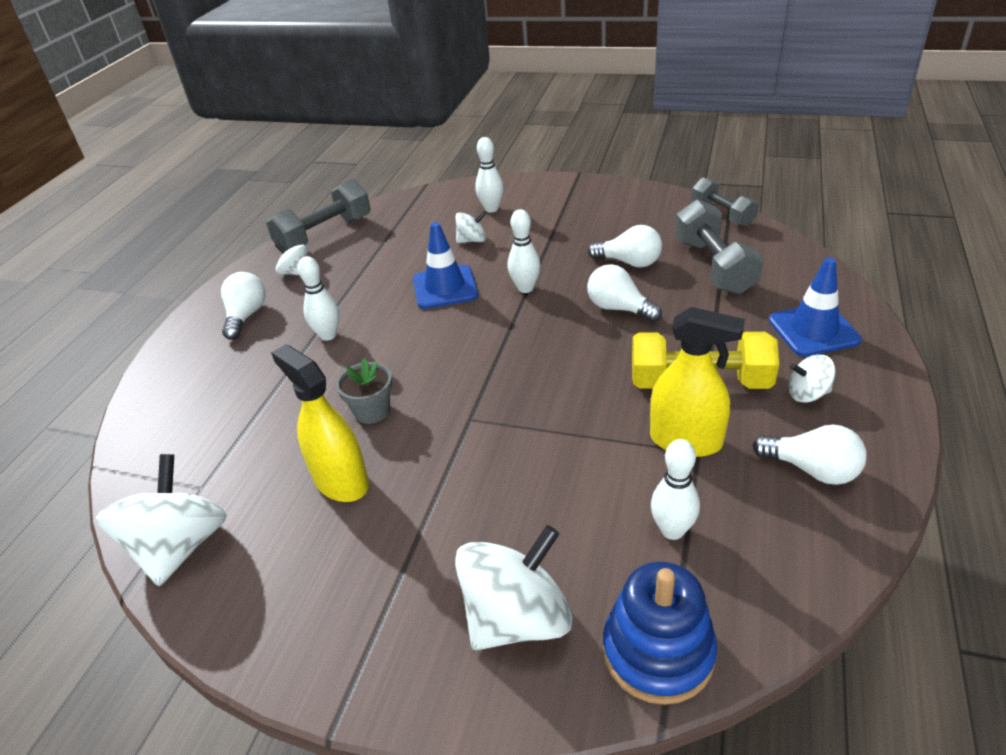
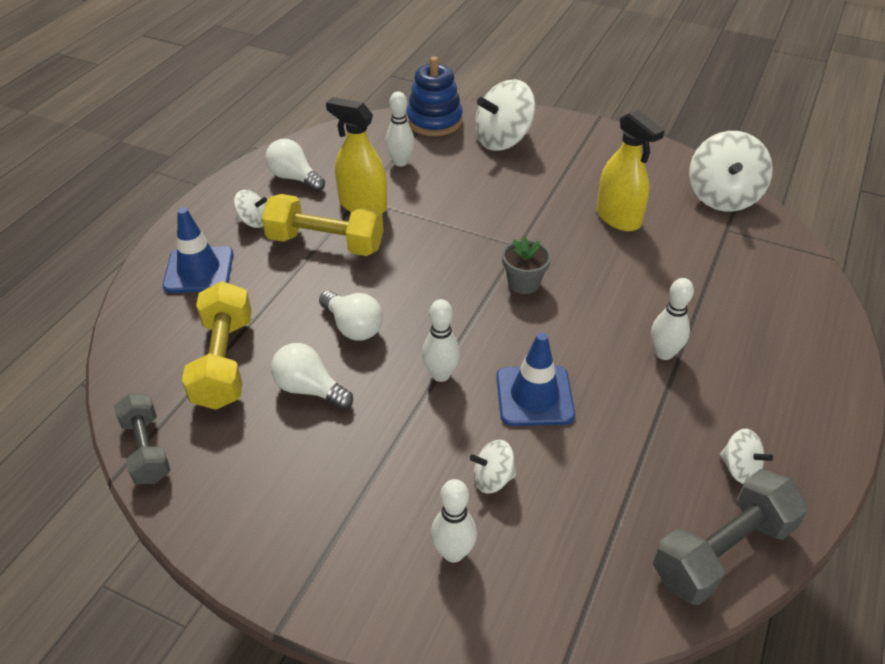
camera: 175 degrees left, 5 degrees up
white light bulb [221,272,266,340] -> none
grey flower pot [336,358,392,424] -> grey flower pot moved to [502,236,551,294]
grey dumbbell [675,200,764,295] -> yellow dumbbell [182,281,252,410]

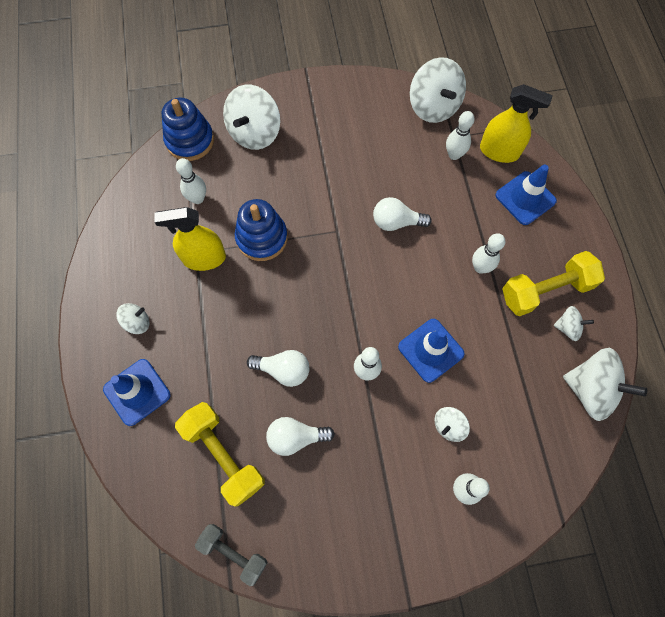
camera: 35 degrees left, 25 degrees up
yellow dumbbell [262,194,383,256] -> yellow dumbbell moved to [502,251,605,316]
white light bulb [265,139,325,192] -> white light bulb moved to [373,197,432,231]
grey flower pot [502,236,551,294] -> none
yellow spray bottle [597,110,665,231] -> yellow spray bottle moved to [480,84,553,163]
grey dumbbell [653,469,808,605] -> white spinning top [563,348,647,421]
none -> blue stacking toy [235,199,288,261]
none -> white bowling pin [446,111,475,160]
none -> blue traffic cone [496,165,557,225]

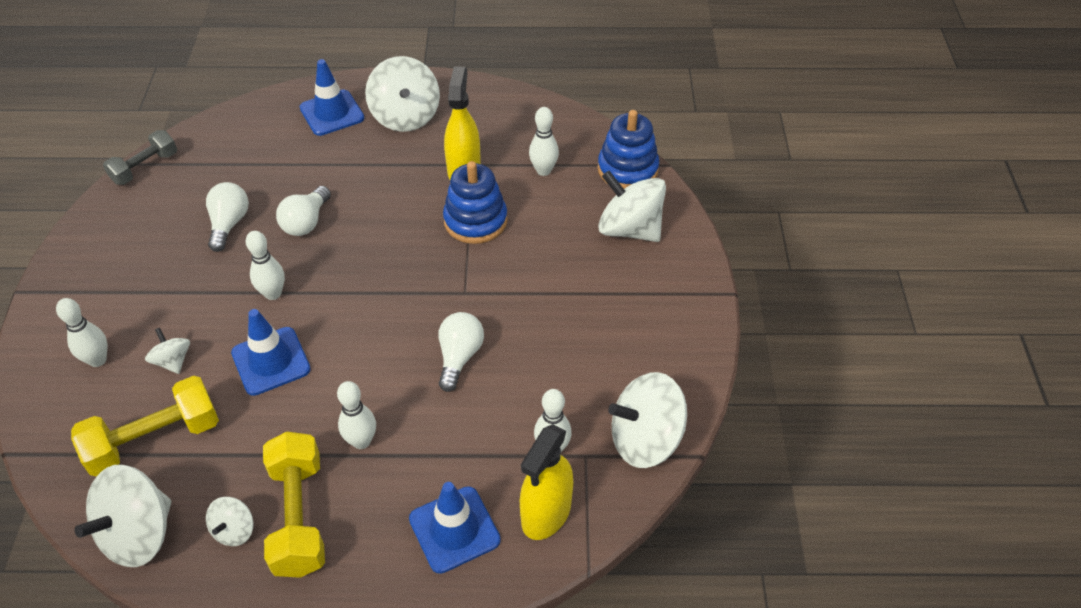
camera: 100 degrees right, 20 degrees down
white spinning top [116,303,149,334] -> white spinning top [365,56,440,132], size x1.96
yellow dumbbell [175,402,265,506] -> yellow dumbbell moved to [71,376,219,477]

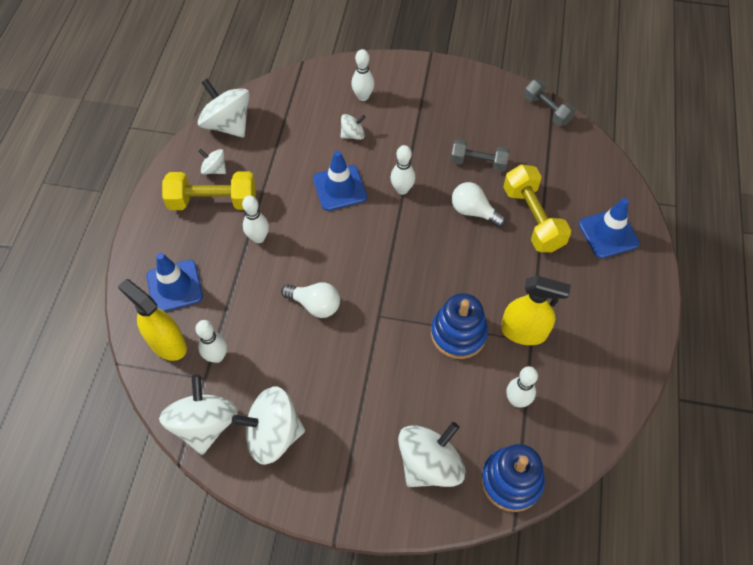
camera: 100 degrees right, 10 degrees up
yellow dumbbell [71,376,219,477] -> yellow dumbbell moved to [503,165,571,252]
white light bulb [206,182,249,252] -> grey dumbbell [451,139,510,172]
white spinning top [365,56,440,132] -> white spinning top moved to [232,387,305,465]

